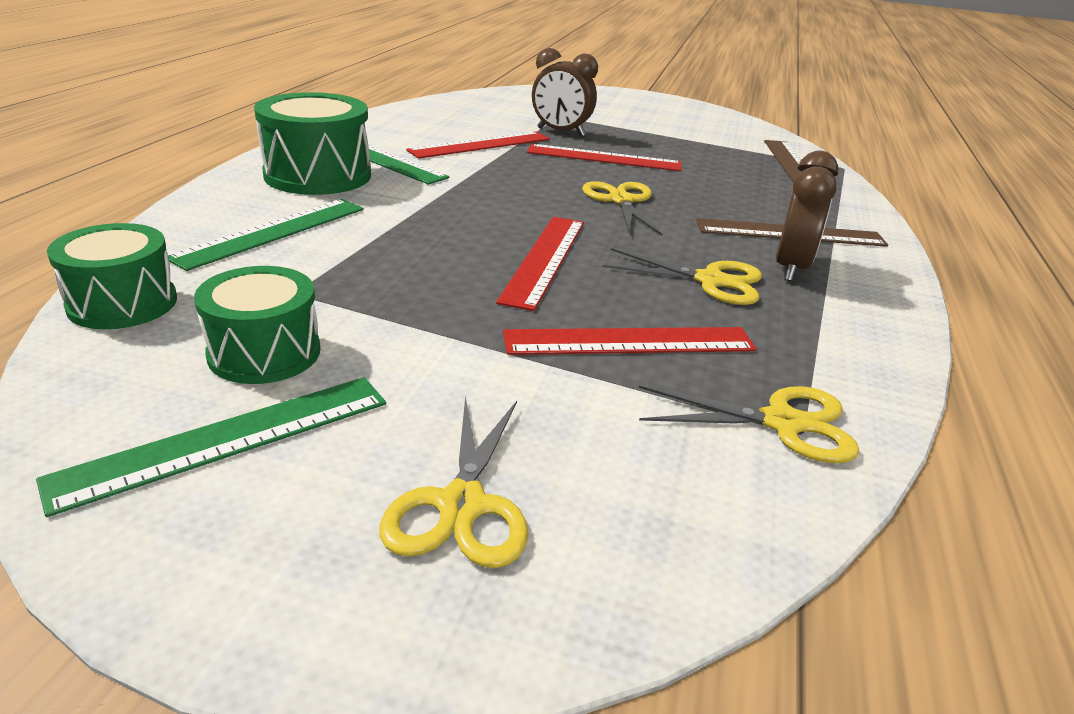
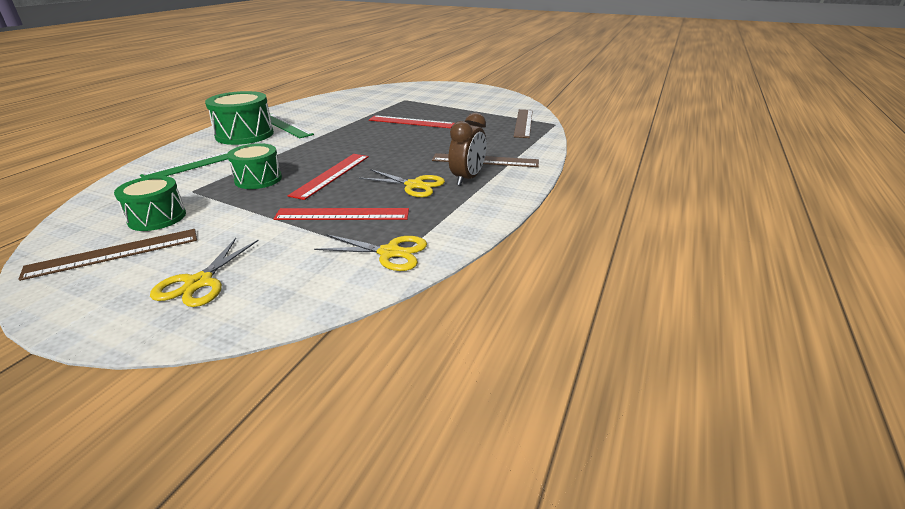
camera: 10 degrees right, 0 degrees up
green ruler [36,377,386,517] -> brown ruler [18,229,197,281]
green drum [47,223,177,329] -> green drum moved to [227,143,282,189]
red ruler [406,131,550,159] -> none
brown clock [532,48,598,136] -> none
yellow scissors [582,181,663,236] -> none

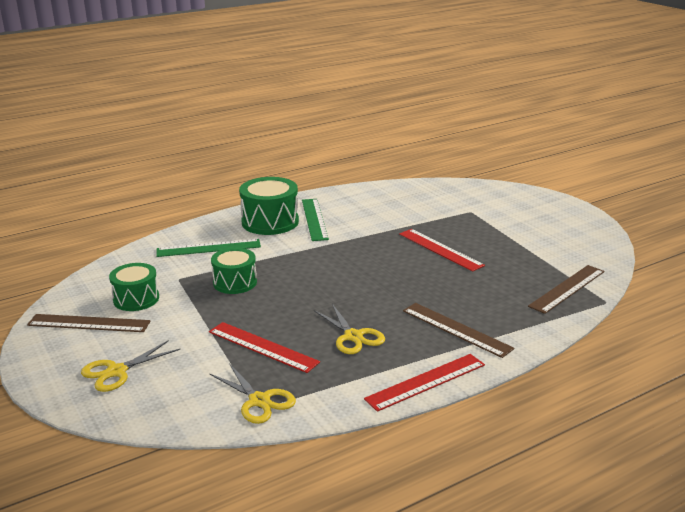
camera: 35 degrees right, 5 degrees down
red ruler [288,154,369,200] -> red ruler moved to [364,354,485,412]
brown clock [448,113,486,186] -> none

